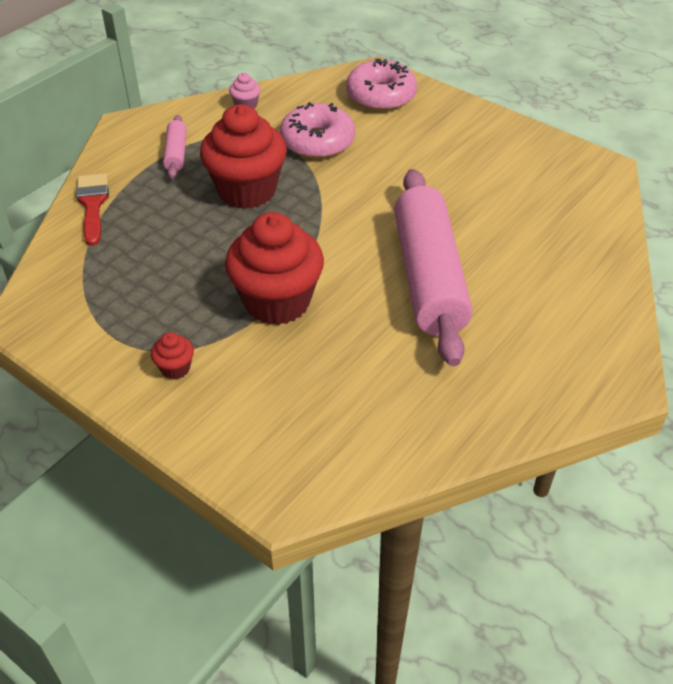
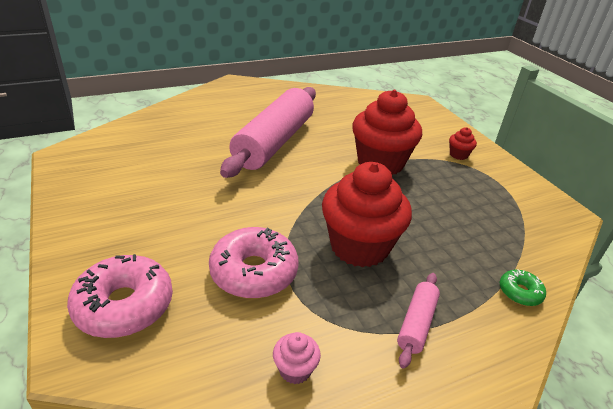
camera: 155 degrees left, 10 degrees down
red brush [76,173,109,246] -> green donut [500,269,546,306]

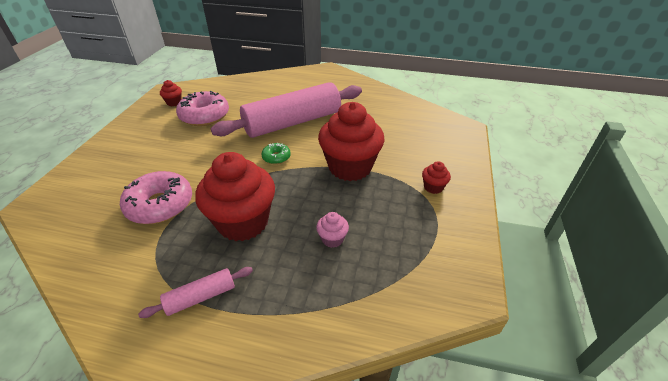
camera: 40 degrees right, 5 degrees up
pink donut [67,254,173,338] -> pink donut moved to [176,91,229,126]
pink cupcake [273,332,321,384] -> pink cupcake moved to [316,212,349,248]
green donut [500,269,546,306] -> green donut moved to [262,143,291,164]
none -> red cupcake [160,80,182,106]

